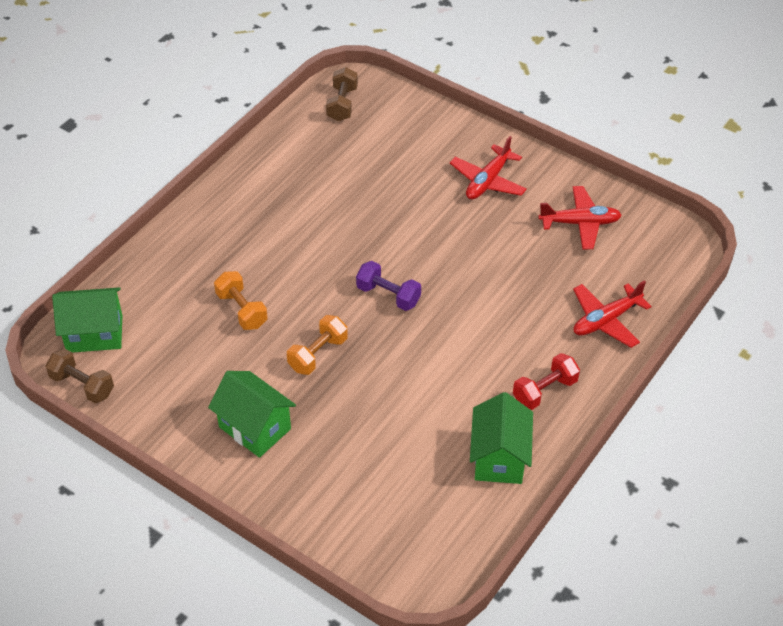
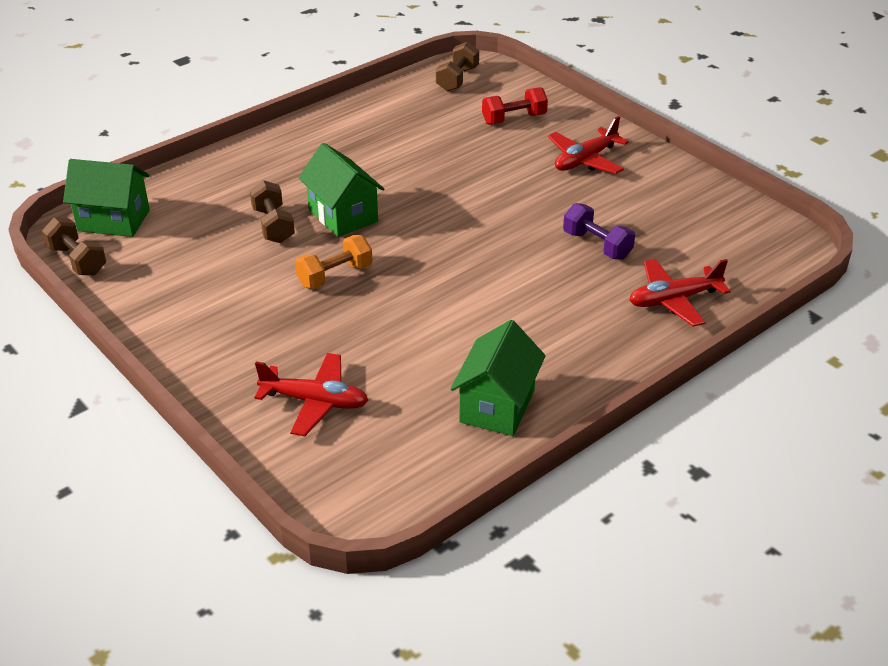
camera: 15 degrees right, 10 degrees down
green house [208,371,296,458] -> green house moved to [298,143,384,237]
orange dumbbell [214,271,268,330] -> brown dumbbell [250,180,295,243]
purple dumbbell [356,261,421,311] -> purple dumbbell moved to [563,203,635,260]
red dumbbell [513,353,580,410] -> red dumbbell moved to [482,87,548,125]
red plane [538,186,622,249] -> red plane moved to [254,353,368,436]

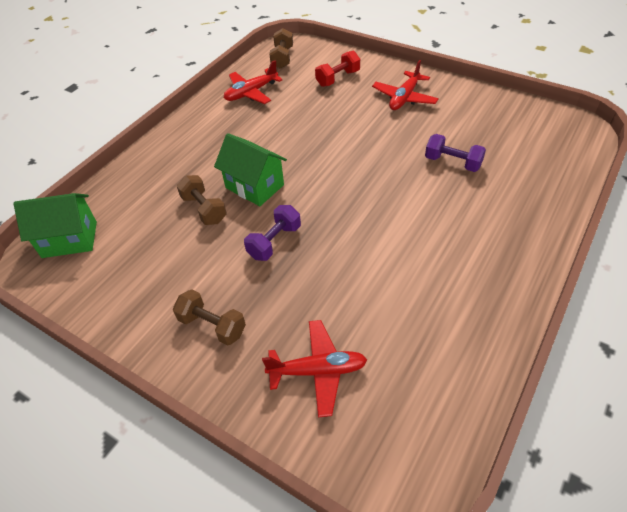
camera: 15 degrees left, 10 degrees up
brown dumbbell [42,217,106,275] -> brown dumbbell moved to [173,289,246,346]
orange dumbbell [295,235,373,289] -> purple dumbbell [244,205,301,261]
green house [450,320,546,436] -> none
red plane [629,259,731,327] -> red plane moved to [224,60,282,104]

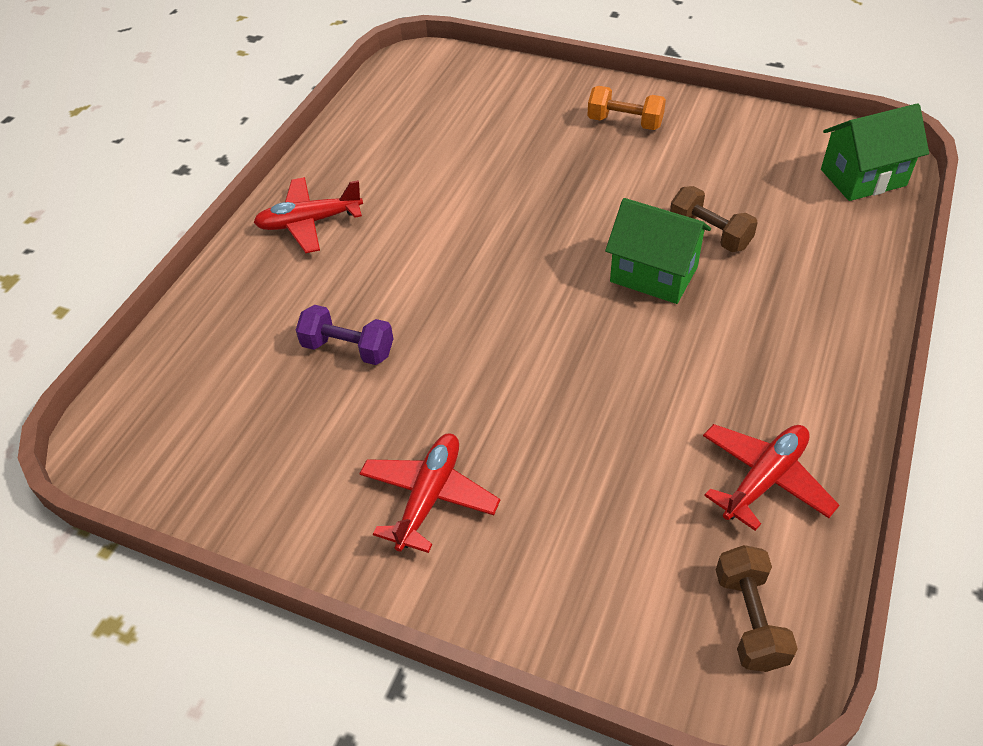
camera: 170 degrees right, 0 degrees up
brown dumbbell [173,289,246,346] -> orange dumbbell [587,86,666,130]
purple dumbbell [244,205,301,261] -> none
red plane [262,320,367,417] -> red plane moved to [253,177,363,253]
red dumbbell [315,51,360,87] -> none

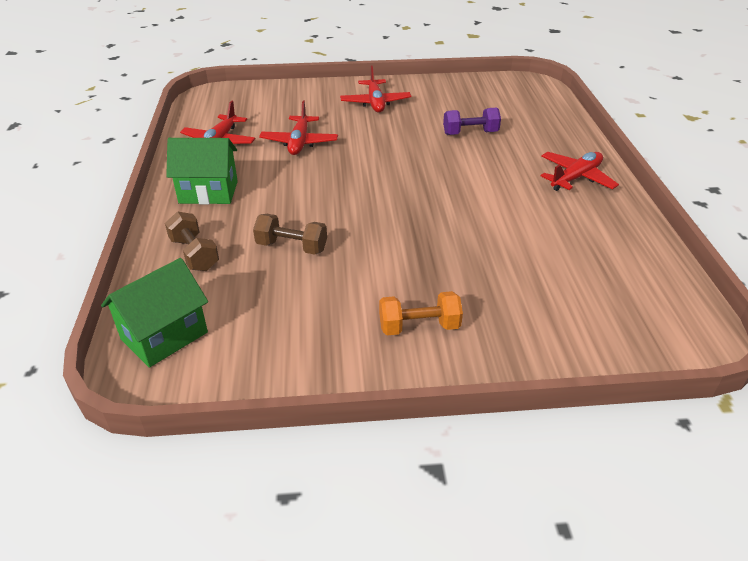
camera: 150 degrees right, 10 degrees down
green house [605,198,711,304] -> green house moved to [166,138,238,204]
brown dumbbell [716,545,798,672] -> brown dumbbell moved to [165,211,219,271]
none -> red plane [259,101,338,155]

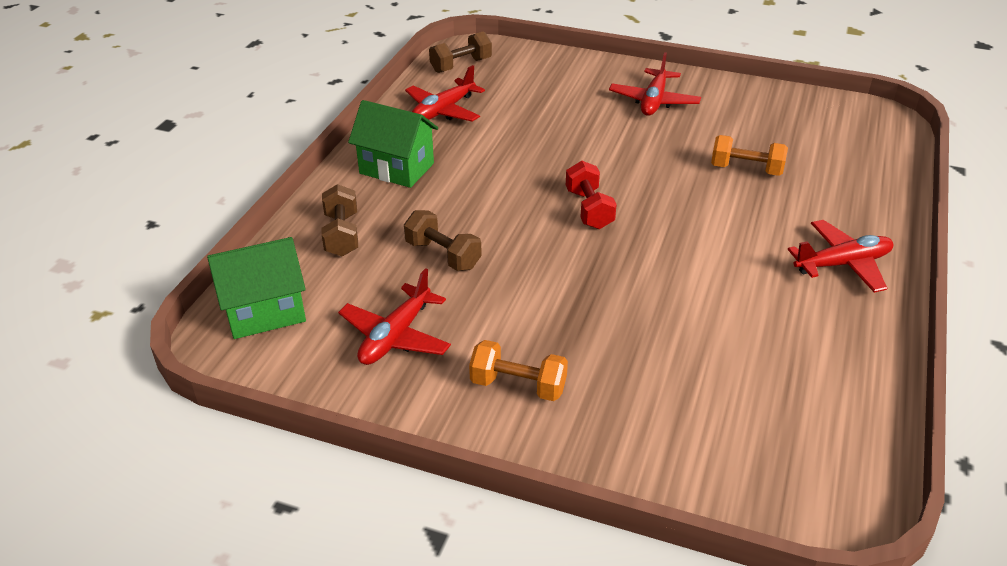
camera: 25 degrees right, 0 degrees up
red plane [259,101,338,155] -> red plane moved to [338,268,451,365]
purple dumbbell [443,107,501,135] -> orange dumbbell [711,135,788,176]
none -> brown dumbbell [429,31,492,73]
none -> red dumbbell [566,161,617,229]

